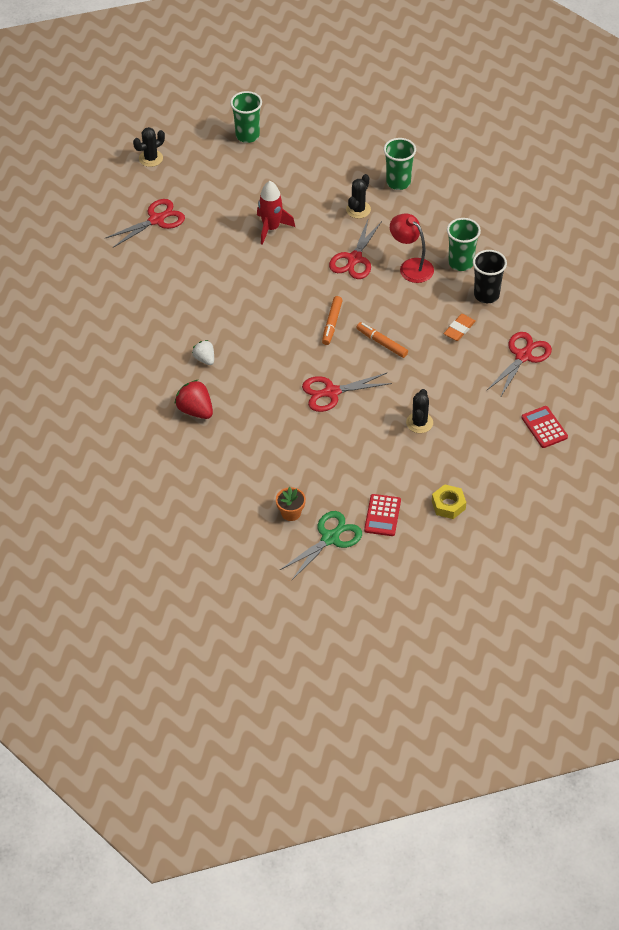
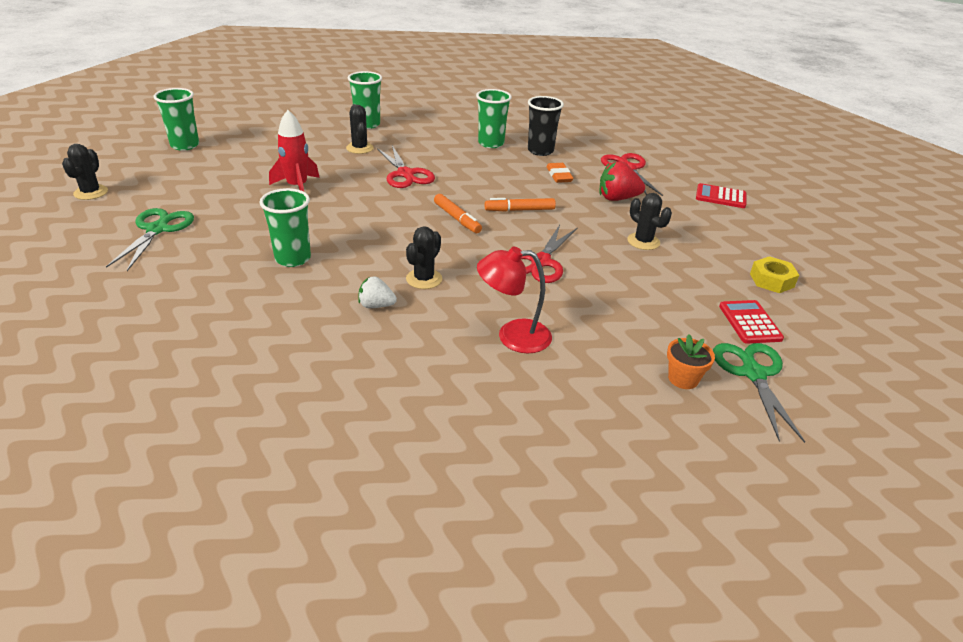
camera: 50 degrees left, 15 degrees down
red scissors [106,199,185,248] -> green scissors [106,208,194,271]
red strawberry [174,379,213,419] -> red strawberry moved to [600,161,645,201]
red calculator [364,494,401,536] -> red calculator turned 150 degrees counterclockwise [719,300,784,344]
red lamp [390,214,434,283] -> red lamp moved to [477,246,552,353]
none -> green cup [259,188,311,267]
none -> black cactus [406,226,442,289]

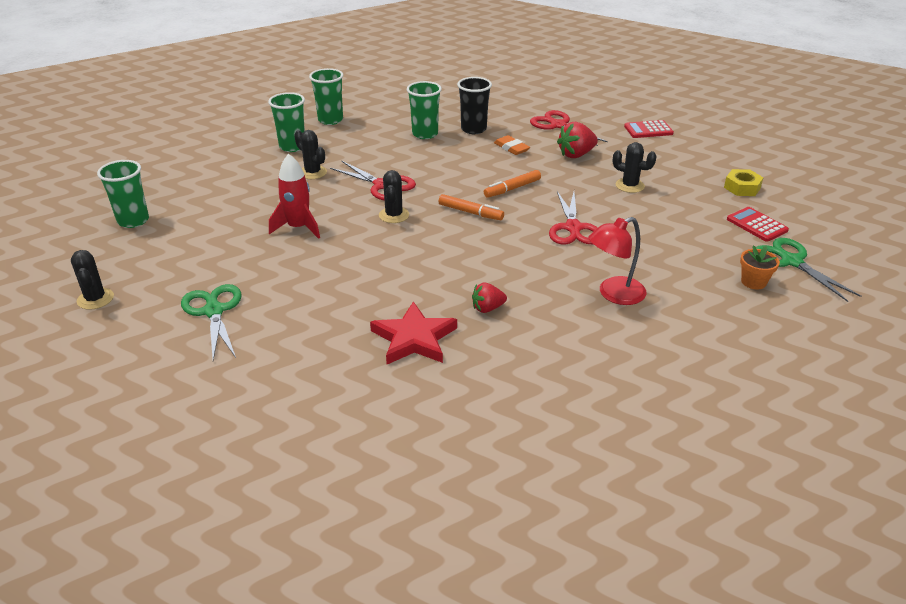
camera: 25 degrees left, 0 degrees up
green cup [259,188,311,267] -> green cup moved to [309,68,343,125]
white strawberry [358,276,397,308] -> red strawberry [472,282,507,313]
black cactus [406,226,442,289] -> black cactus moved to [379,170,409,223]
none -> red star [370,301,457,364]

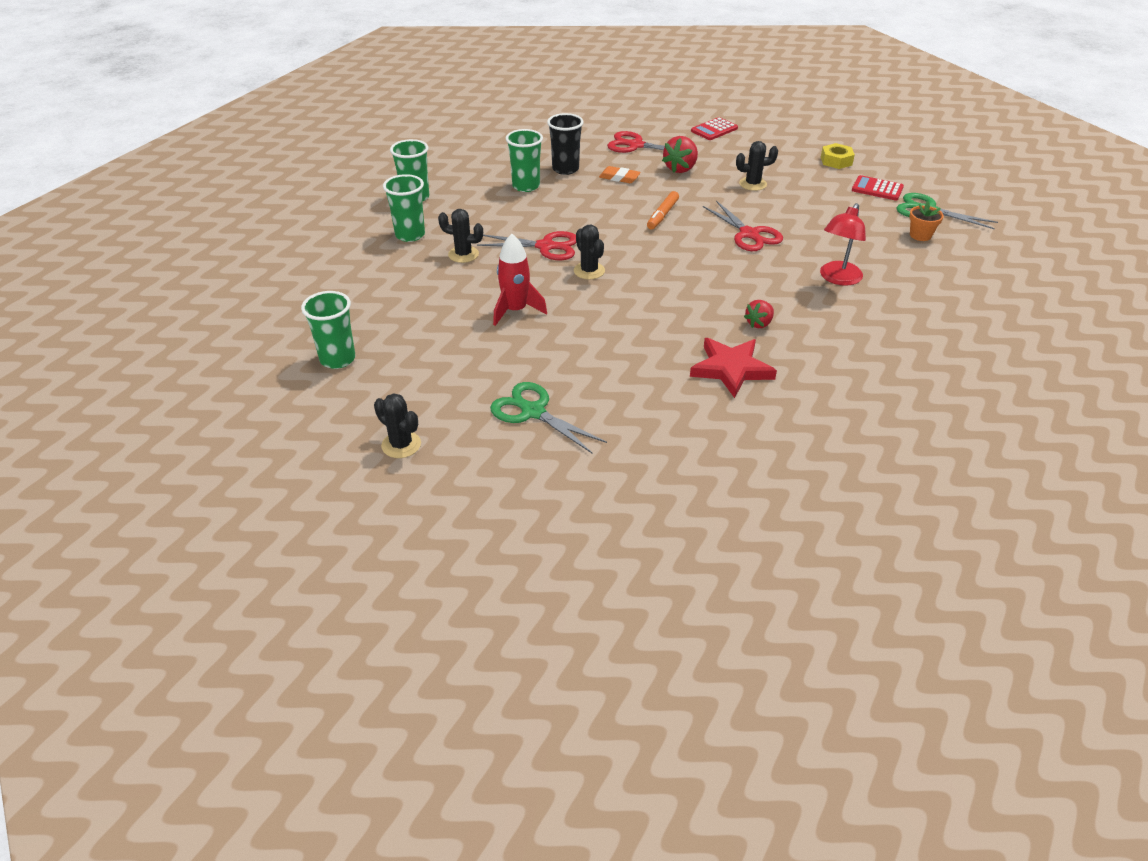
camera: 30 degrees left, 5 degrees up
orange marker [439,194,504,220] -> none

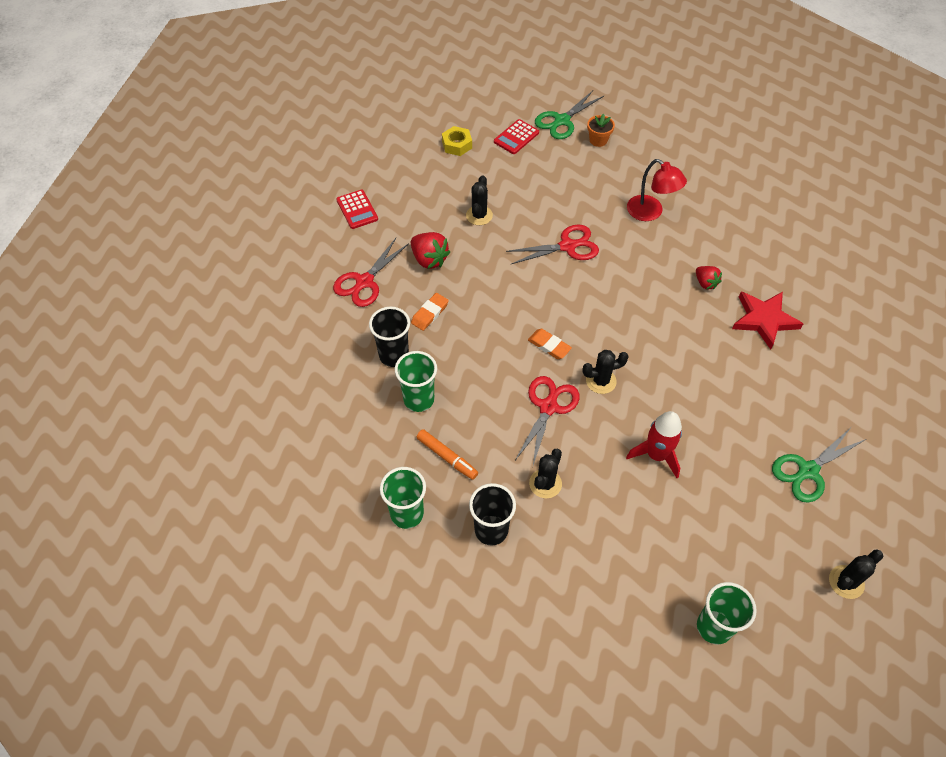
camera: 75 degrees left, 15 degrees up
green cup [383,174,425,242] -> black cup [469,483,516,545]
orange marker [647,191,679,229] -> orange marker moved to [416,429,478,480]
none -> orange eraser [528,329,572,359]

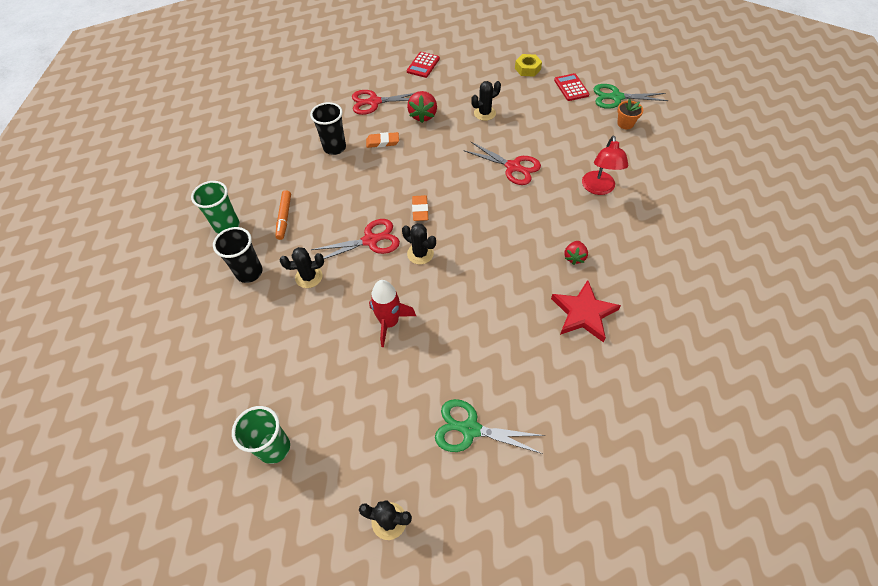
camera: 50 degrees right, 0 degrees up
green cup [395,351,437,412] -> none
red calculator [494,119,539,154] -> red calculator turned 75 degrees clockwise [554,73,589,101]

